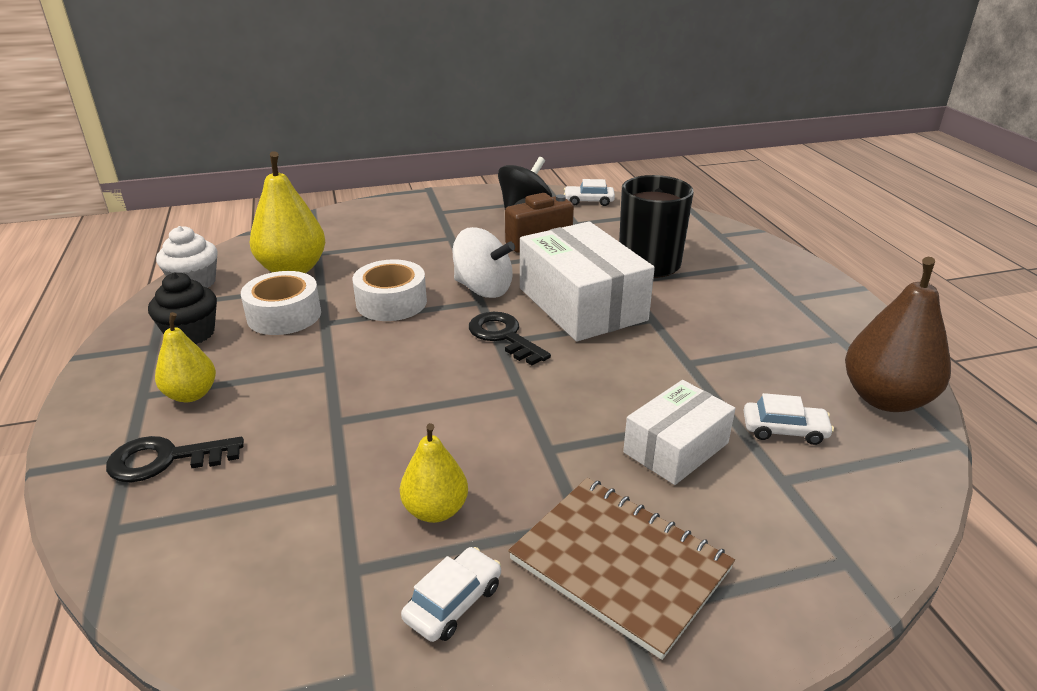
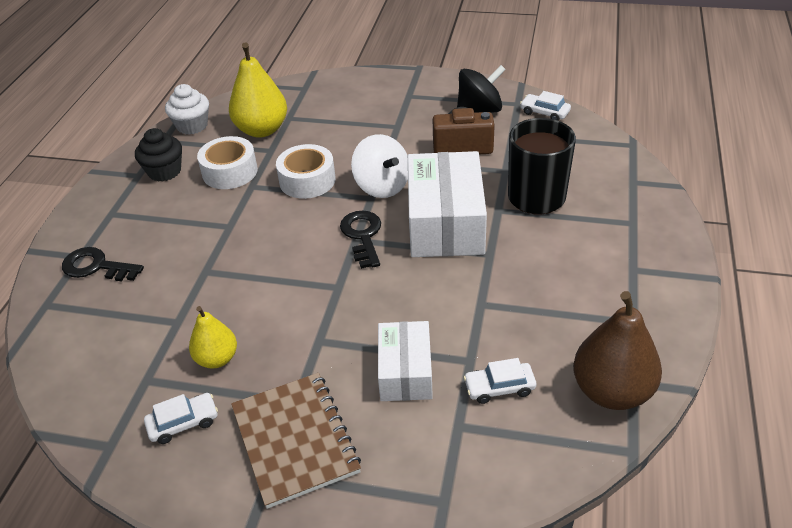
camera: 30 degrees right, 10 degrees up
yellow pear [155,312,216,402] -> none
white box [623,380,735,485] -> white box turned 75 degrees counterclockwise [378,321,433,401]
white car [743,393,834,445] -> white car turned 135 degrees clockwise [463,358,536,404]

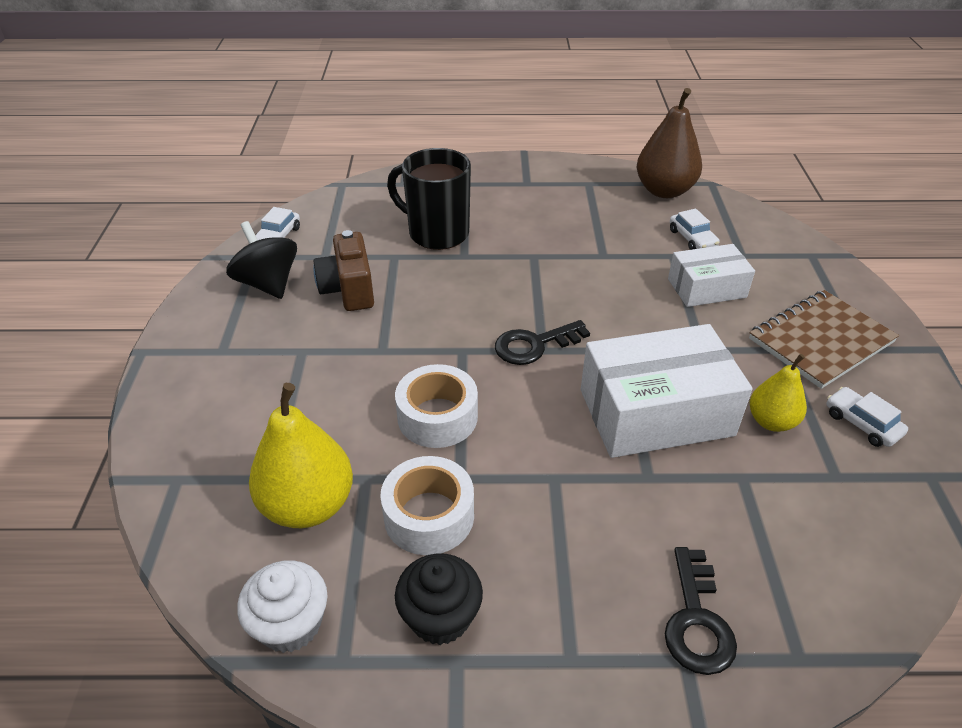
camera: 105 degrees left, 0 degrees up
white spinning top [351,134,408,198] -> none
white box [408,151,487,257] -> white box moved to [581,324,753,458]

